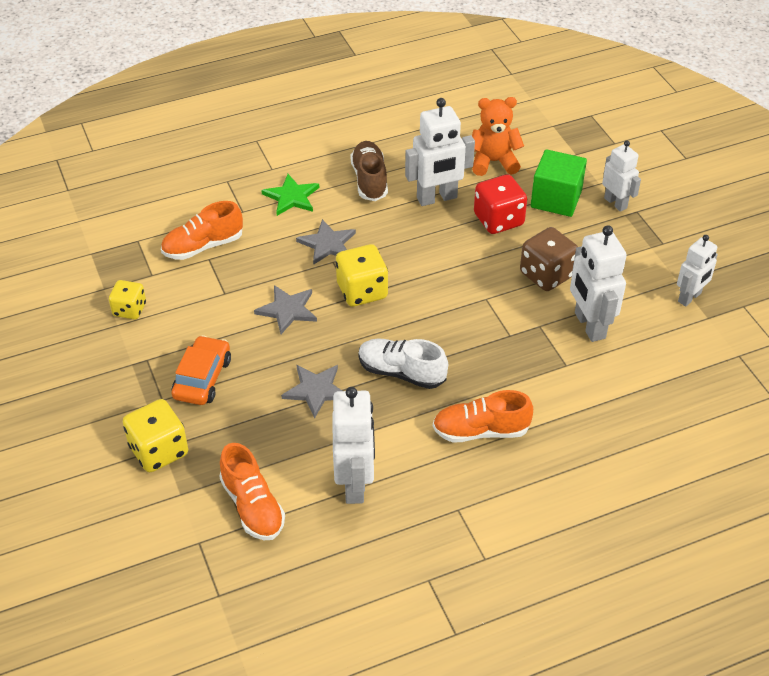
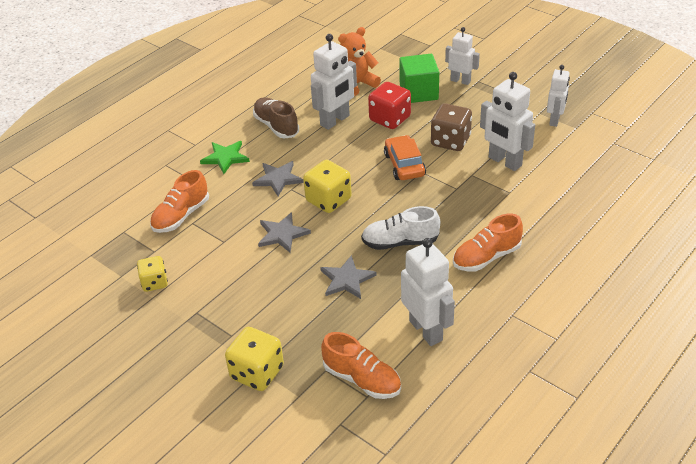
camera: 25 degrees left, 5 degrees down
orange car [171,335,231,405] -> orange car moved to [384,135,426,180]

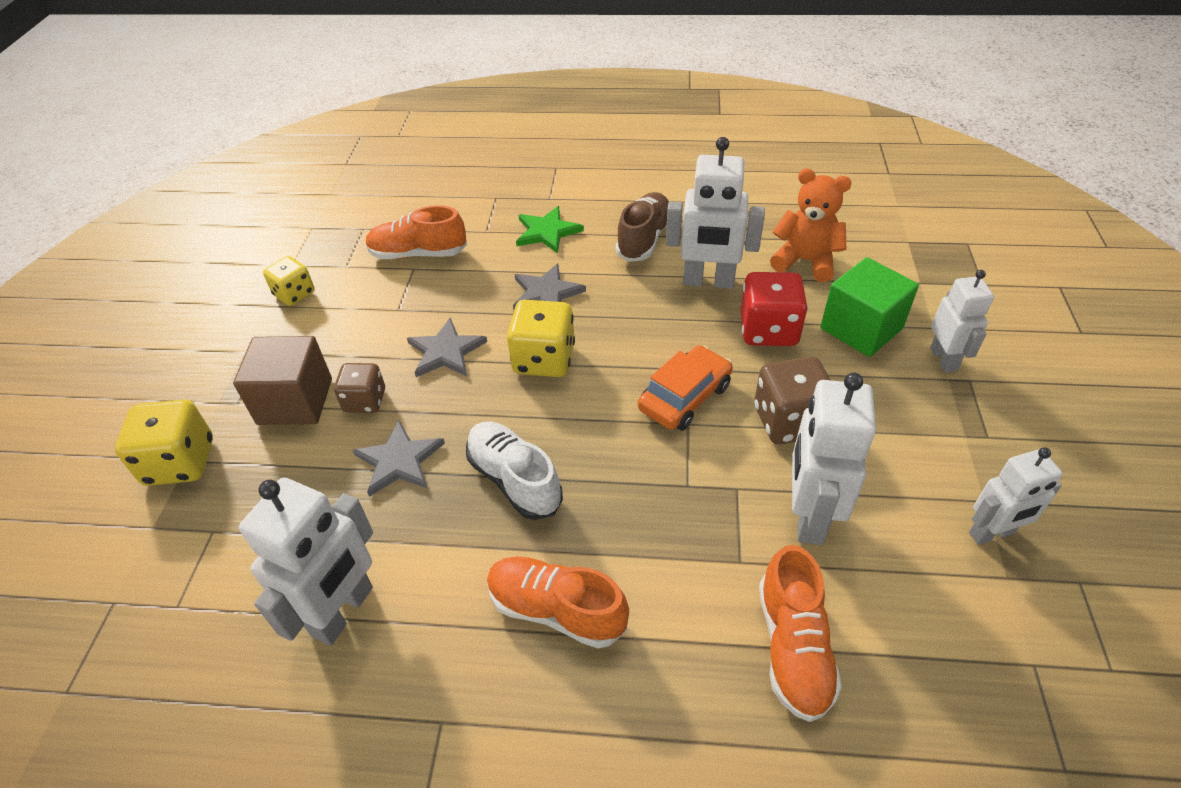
camera: 55 degrees right, 5 degrees up
orange shoe [321,332,401,399] -> orange shoe moved to [759,545,842,722]
none -> brown cube [233,336,332,425]
none -> brown dice [334,363,385,413]

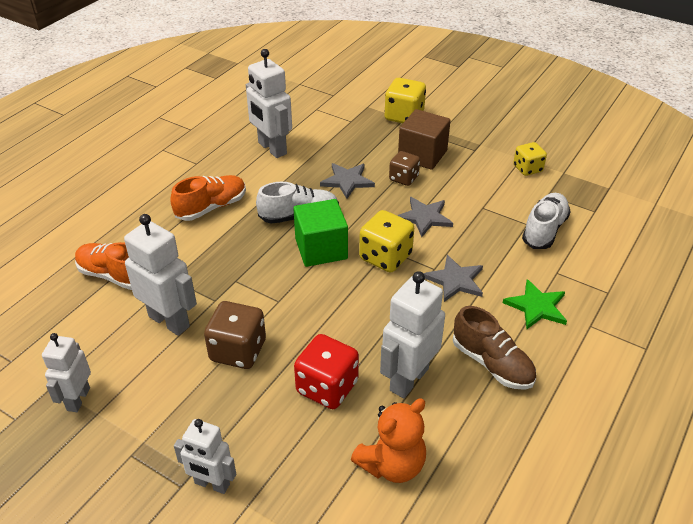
camera: 115 degrees right, 5 degrees down
orange shoe [366,205,467,259] -> white shoe [522,193,571,249]
orange car [638,345,733,431] -> none
green cube [821,257,919,357] -> green cube moved to [293,199,348,267]

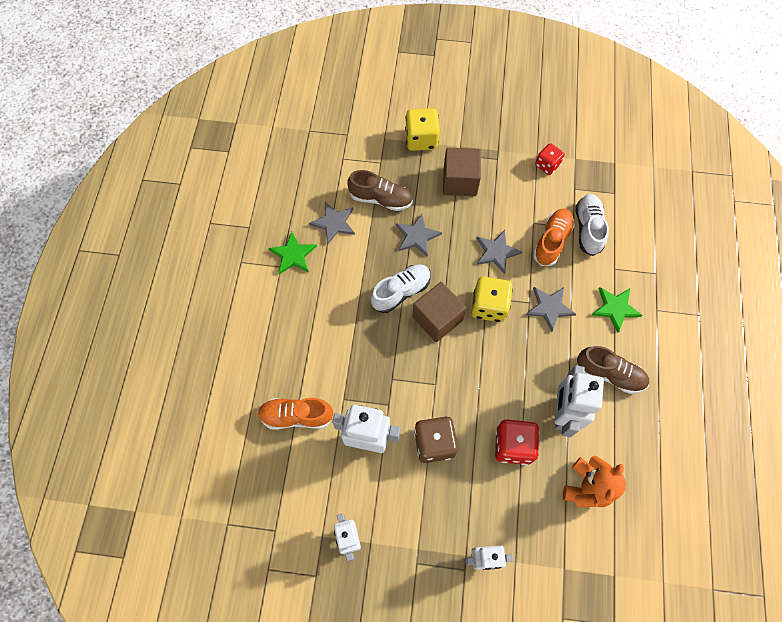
camera: 25 degrees left, 25 degrees up
orange shoe [170,175,246,221] -> orange shoe moved to [533,208,575,266]
white robot [246,49,292,158] -> grey star [309,202,355,244]
green cube [293,199,348,267] -> brown cube [412,282,466,342]
brown dice [389,151,420,186] -> none
yellow dice [513,142,547,176] -> red dice [535,143,565,175]
none -> green star [269,232,317,274]
none -> brown shoe [348,170,413,211]

